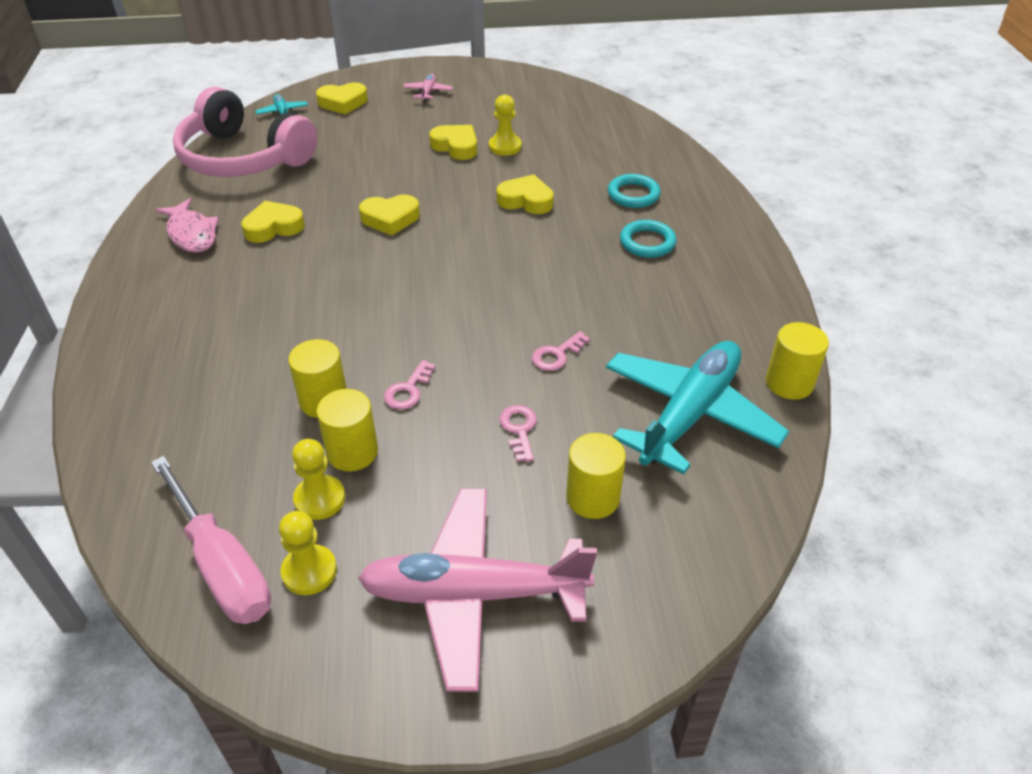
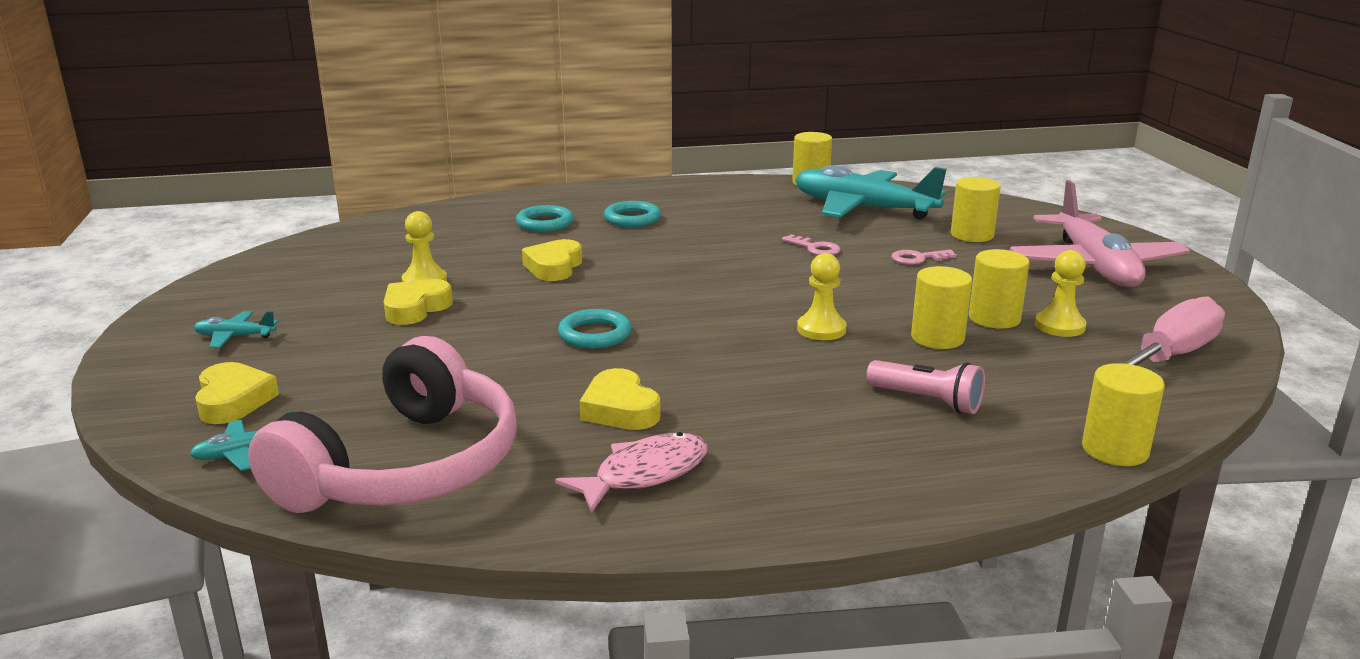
camera: 95 degrees left, 20 degrees down
yellow pawn [279,511,337,595] -> yellow pawn moved to [797,253,846,340]
yellow heart [359,195,420,236] -> turquoise ring [558,309,632,348]
pink key [384,360,435,410] -> none
pink plane [403,73,453,102] -> turquoise plane [194,311,278,348]
none -> pink flashlight [866,360,985,414]
none -> yellow cylinder [1082,363,1165,466]

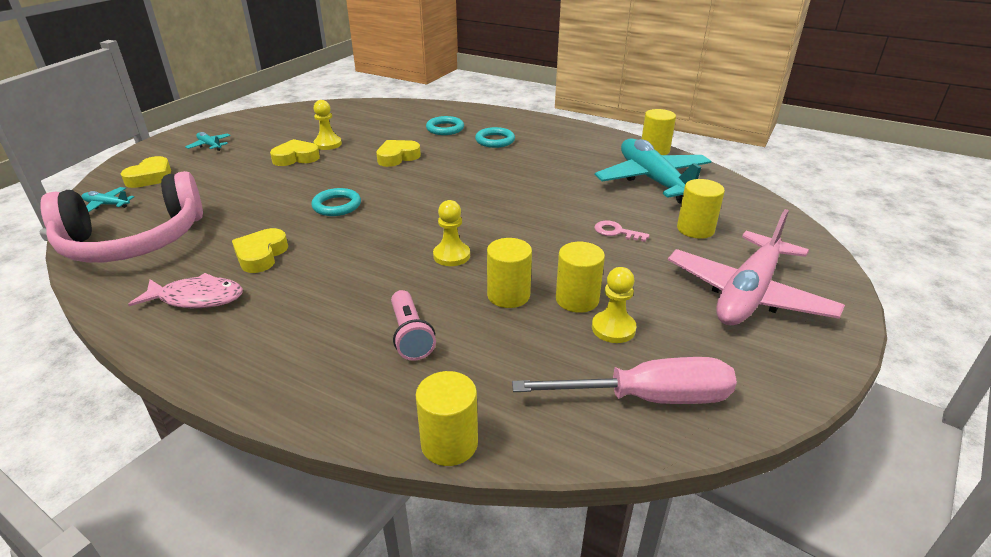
camera: 40 degrees right, 10 degrees up
pink key [782,234,840,255] -> none

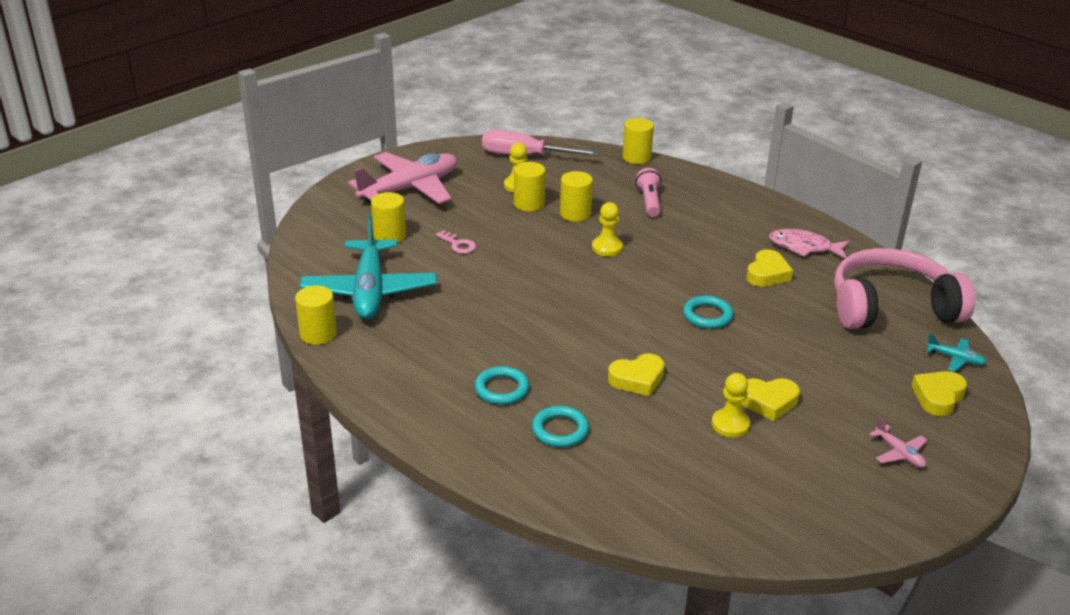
camera: 165 degrees left, 0 degrees up
turquoise plane [185,132,231,151] -> pink plane [869,417,927,468]

